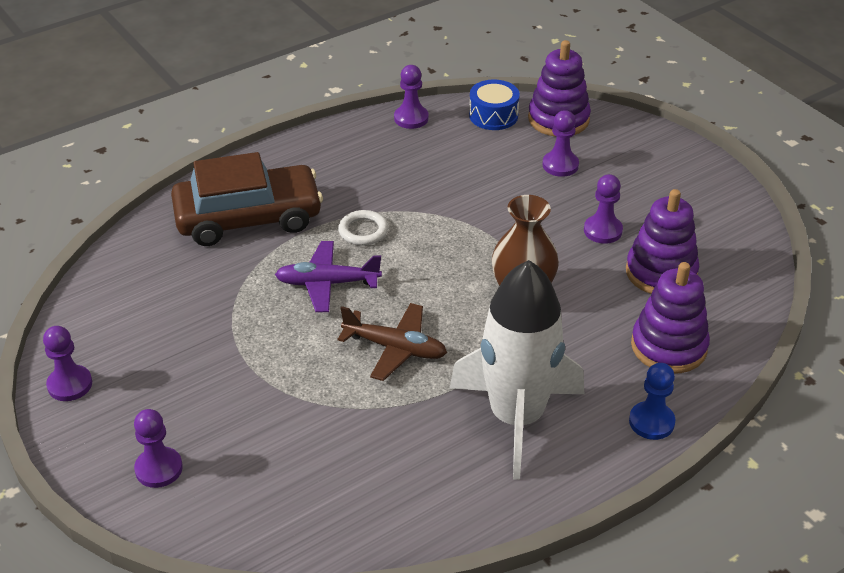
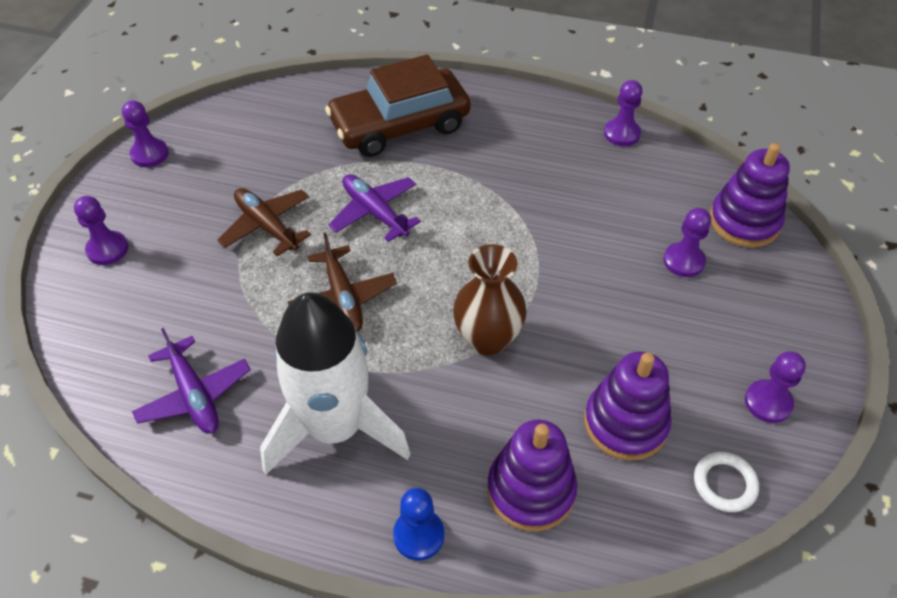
camera: 50 degrees right, 10 degrees up
brown car [171,152,323,246] -> brown car turned 120 degrees clockwise [325,55,471,157]
white ring [338,210,388,246] -> white ring moved to [694,452,759,512]
blue drum [469,79,520,130] -> none
purple pawn [584,174,623,244] -> purple pawn moved to [745,351,806,423]
none -> purple plane [132,328,251,434]
none -> brown plane [217,188,311,256]

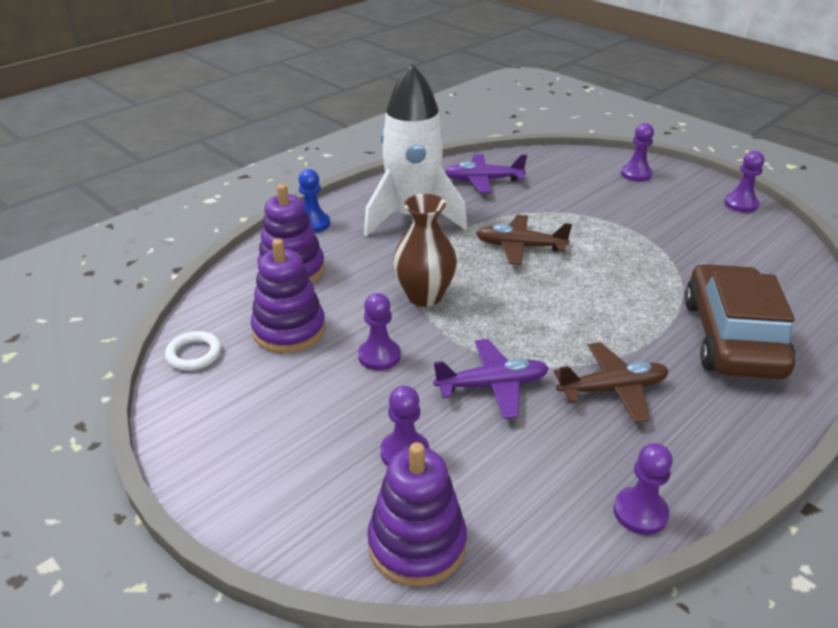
camera: 120 degrees right, 15 degrees down
brown plane [217,188,311,256] -> brown plane moved to [554,342,669,423]
purple plane [328,174,421,242] -> purple plane moved to [433,339,549,419]
purple pawn [745,351,806,423] -> purple pawn moved to [358,293,401,371]

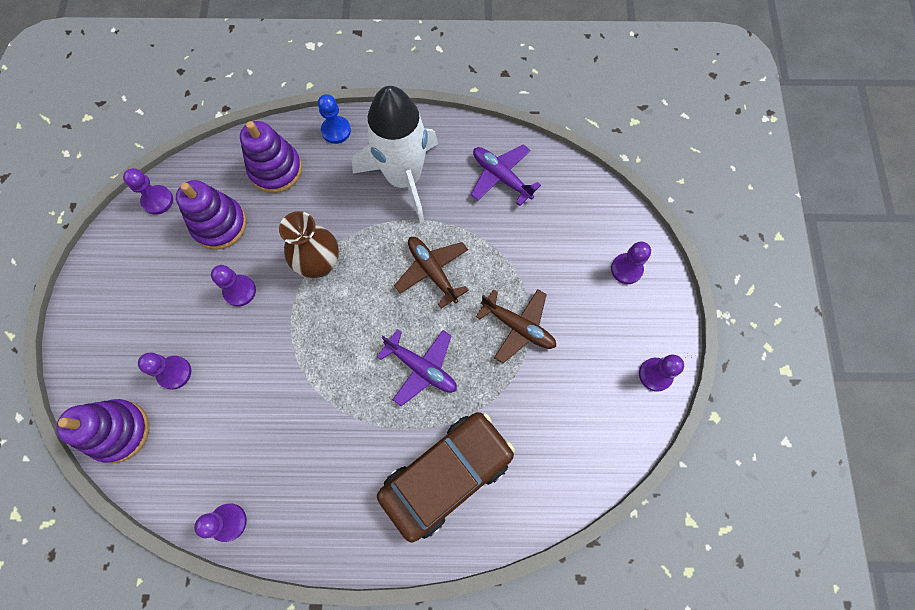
camera: 45 degrees right, 35 degrees up
white ring [165,331,222,371] -> purple pawn [123,168,173,215]
purple plane [433,339,549,419] -> purple plane moved to [377,329,457,406]
brown plane [554,342,669,423] -> brown plane moved to [476,289,556,363]

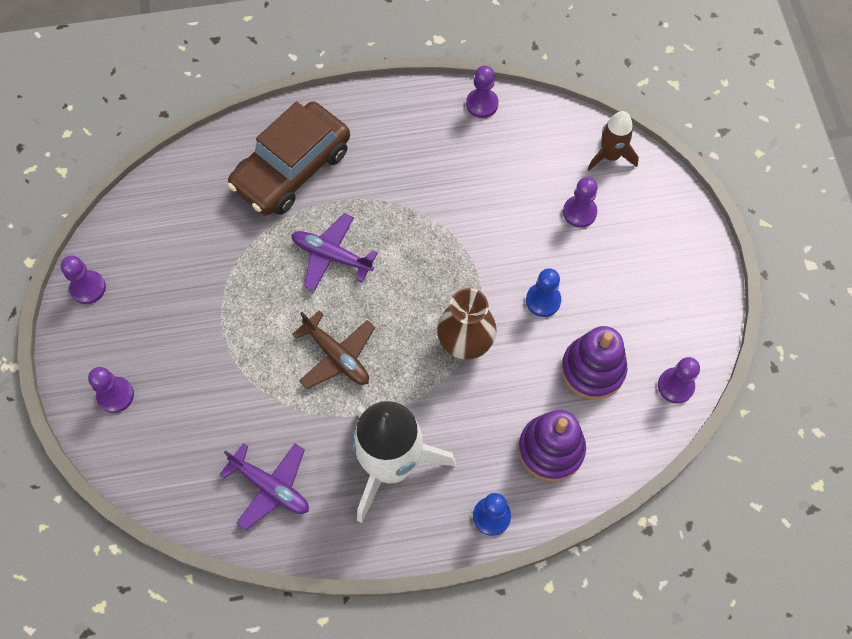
camera: 170 degrees right, 5 degrees down
purple stacking toy [56,399,149,463] -> brown rocket [588,111,639,171]
purple pawn [211,265,256,307] -> blue pawn [526,268,561,317]
brown plane [476,289,556,363] -> none

